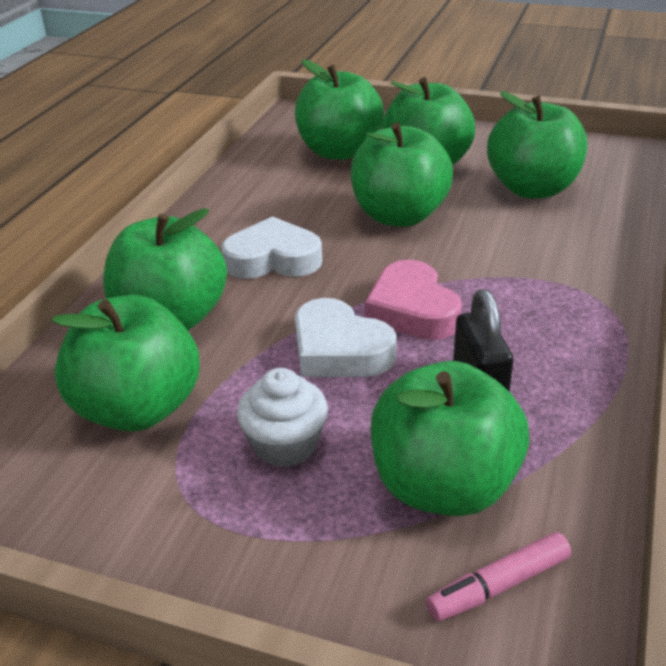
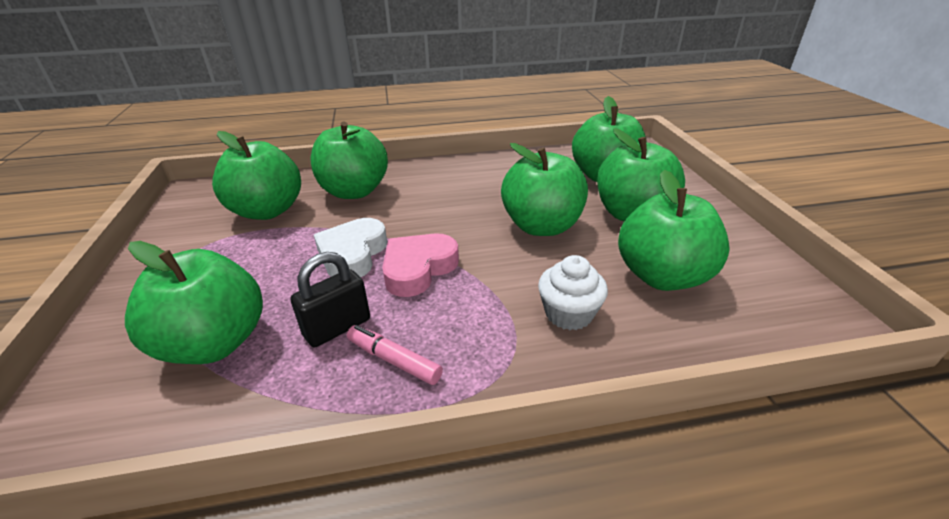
camera: 60 degrees right, 0 degrees up
white heart [221,216,322,279] -> none
white cupcake [237,368,328,467] -> white cupcake moved to [538,255,608,330]
pink marker [426,532,571,621] -> pink marker moved to [347,325,443,385]

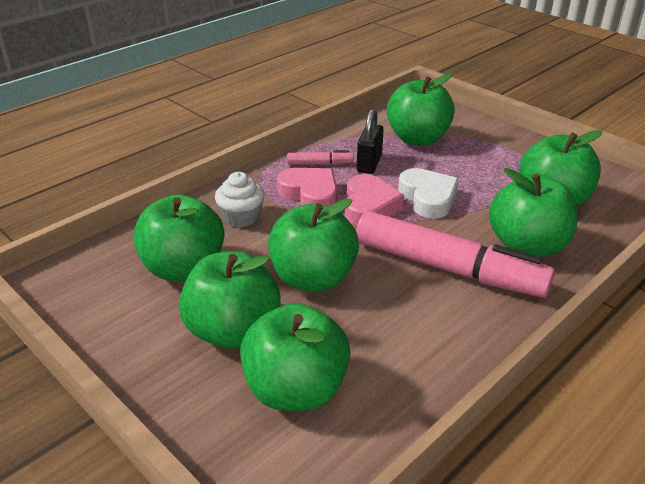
camera: 145 degrees right, 0 degrees up
none -> pink heart [277,168,337,207]
none -> pink marker [356,211,555,298]

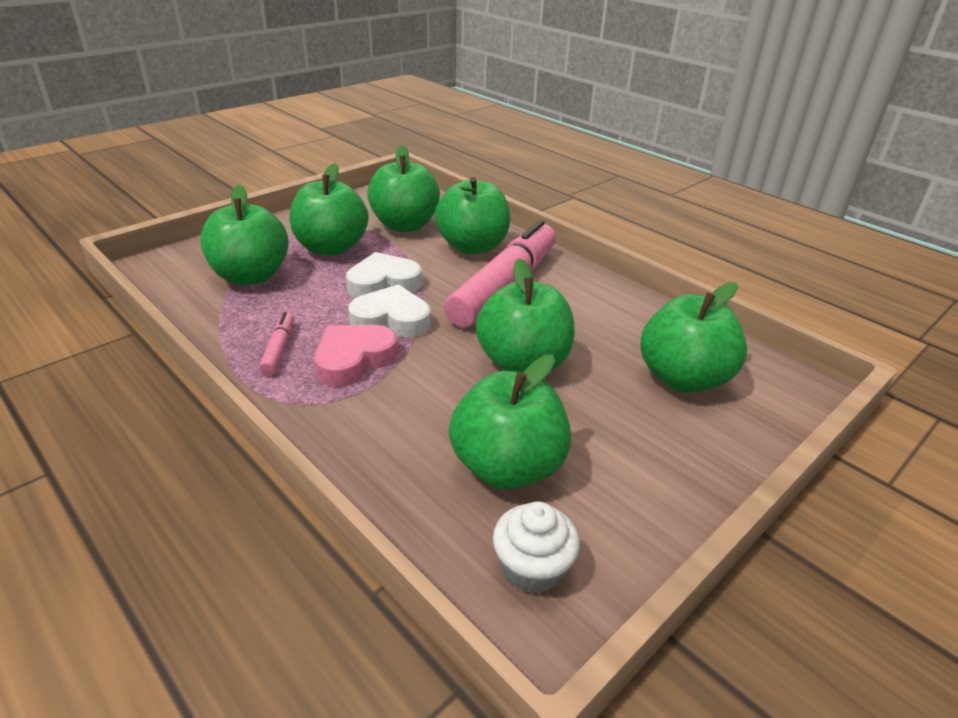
camera: 90 degrees left, 0 degrees up
green apple [179,251,281,349] -> green apple moved to [290,163,368,256]
white cupcake [215,172,265,227] -> white cupcake moved to [493,502,580,594]
pink heart [345,174,404,226] -> white heart [348,284,431,337]
black padlock [357,109,384,174] -> none

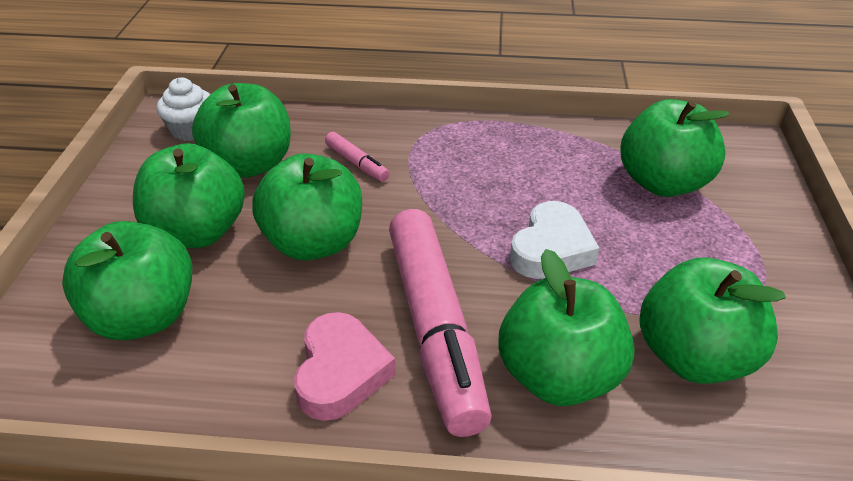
camera: 140 degrees right, 5 degrees up
pink marker [259,312,294,376] -> pink marker moved to [325,132,390,182]
green apple [290,163,368,256] -> green apple moved to [133,143,245,248]
pink heart [315,325,398,387] -> pink heart moved to [294,312,396,421]
white heart [348,284,431,337] -> none

